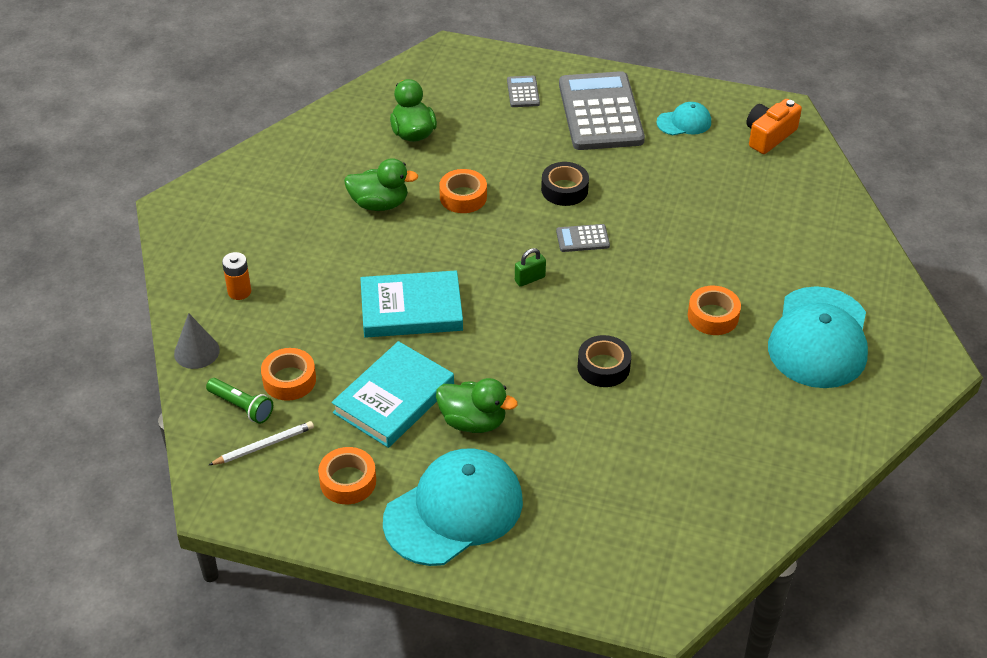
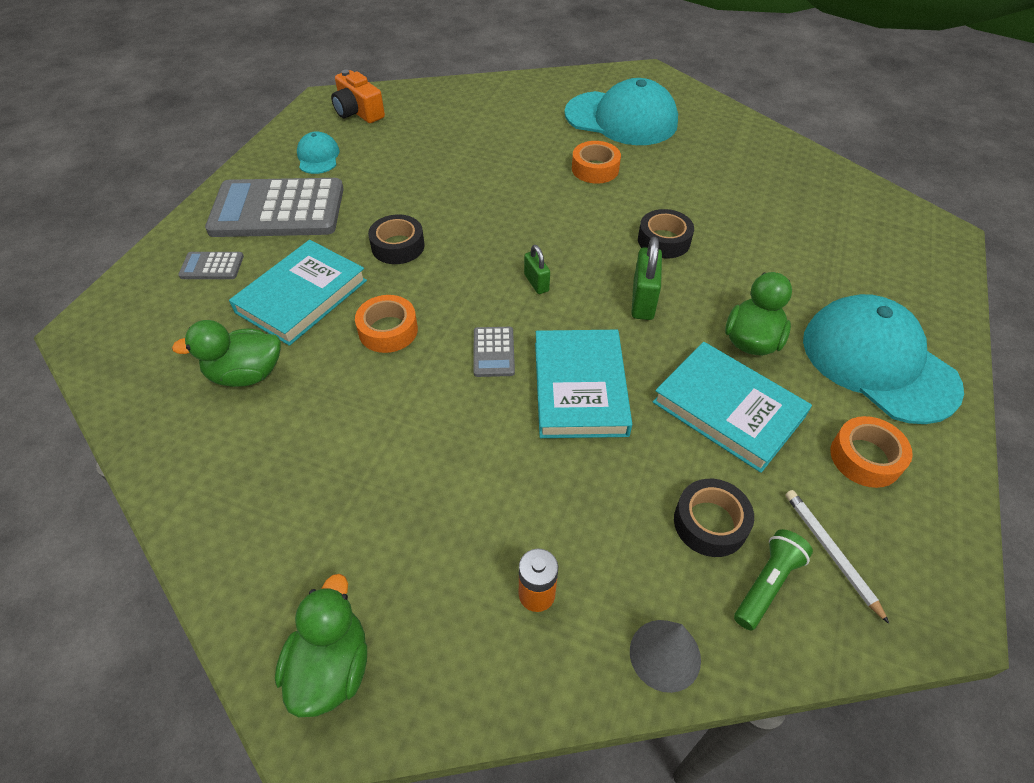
camera: 85 degrees left, 5 degrees up
orange tape [261,348,316,401] -> black tape [674,479,754,557]
green duck [344,158,418,211] -> green duck moved to [275,574,367,717]
grey calculator [556,224,610,252] -> grey calculator moved to [473,327,515,377]
none -> turquoise book [229,240,367,346]
none -> green padlock [631,237,662,320]

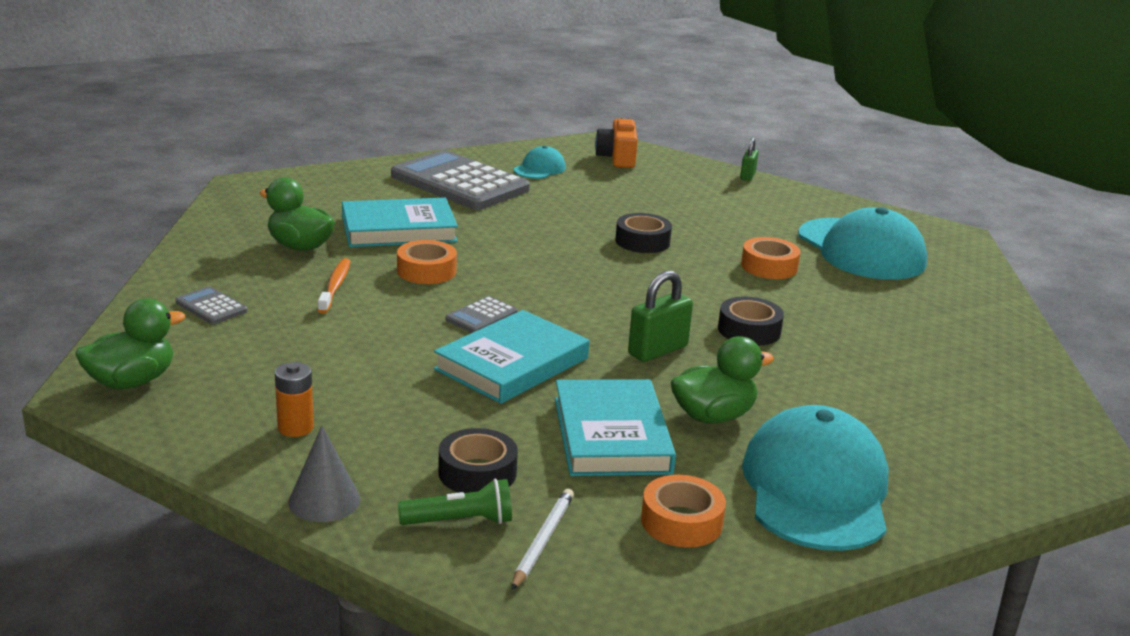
camera: 40 degrees right, 25 degrees down
grey calculator [178,252,244,279] -> grey calculator moved to [175,286,247,324]
black tape [368,214,425,264] -> black tape moved to [615,213,672,253]
green padlock [524,245,550,294] -> green padlock moved to [740,138,759,181]
none -> orange toothbrush [318,258,350,314]

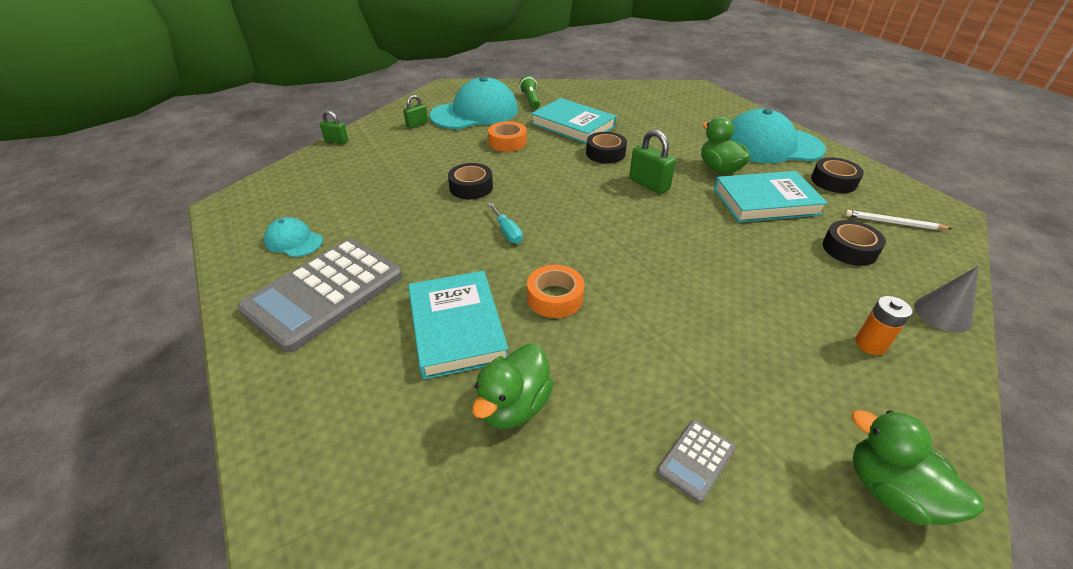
camera: 90 degrees left, 15 degrees up
orange toothbrush [318,258,350,314] -> none
green flashlight [398,479,512,525] -> green flashlight moved to [519,76,540,109]
turquoise book [434,310,589,404] -> turquoise book moved to [531,98,617,144]
grey calculator [445,296,518,333] -> none
orange camera [595,116,638,168] -> none
orange tape [641,475,726,548] -> black tape [811,157,864,193]
none -> green padlock [403,95,428,128]
none -> turquoise screwdriver [488,203,523,244]

